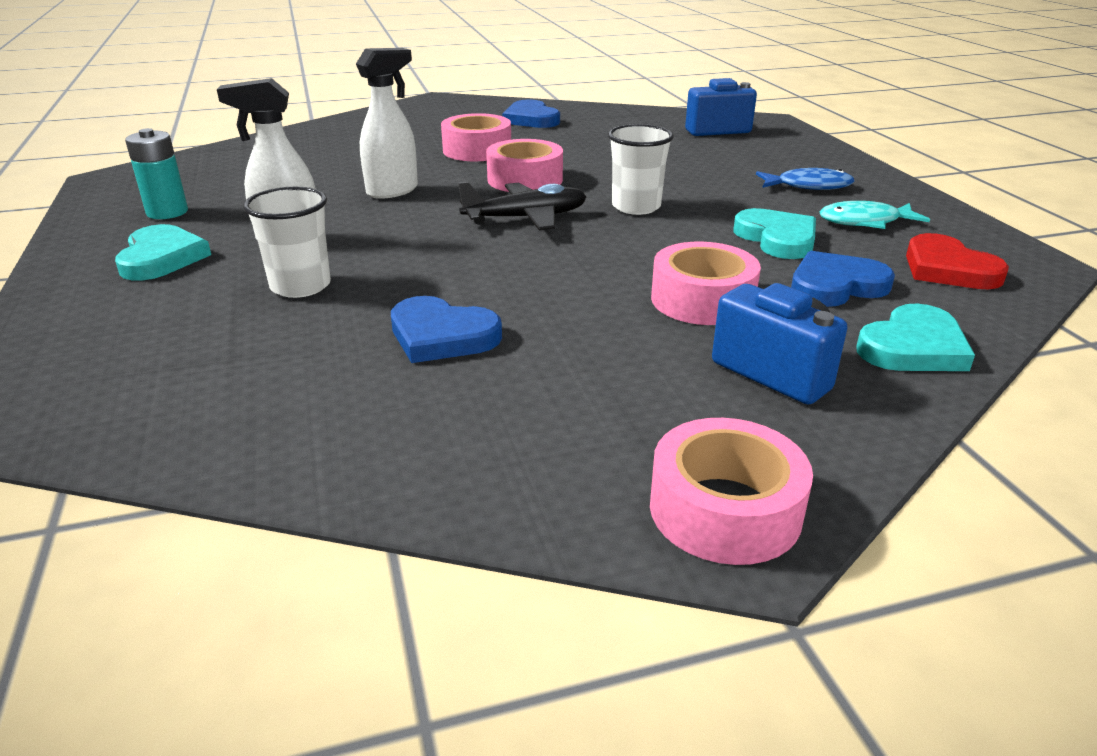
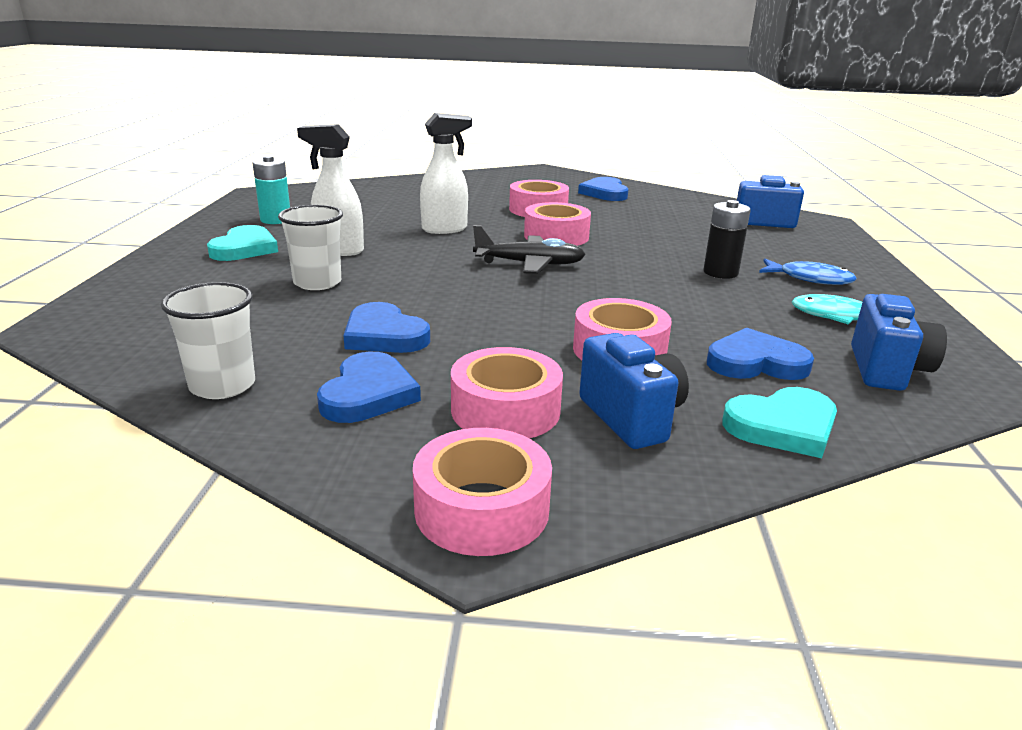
camera: 20 degrees right, 5 degrees down
white cup [608,124,674,215] -> white cup moved to [161,282,255,399]
turquoise heart [734,208,816,259] -> none
red heart [906,233,1009,289] -> blue camera [851,294,947,391]
none -> blue heart [317,352,421,423]
none -> pink tape [451,347,563,438]
none -> black battery [703,200,751,279]

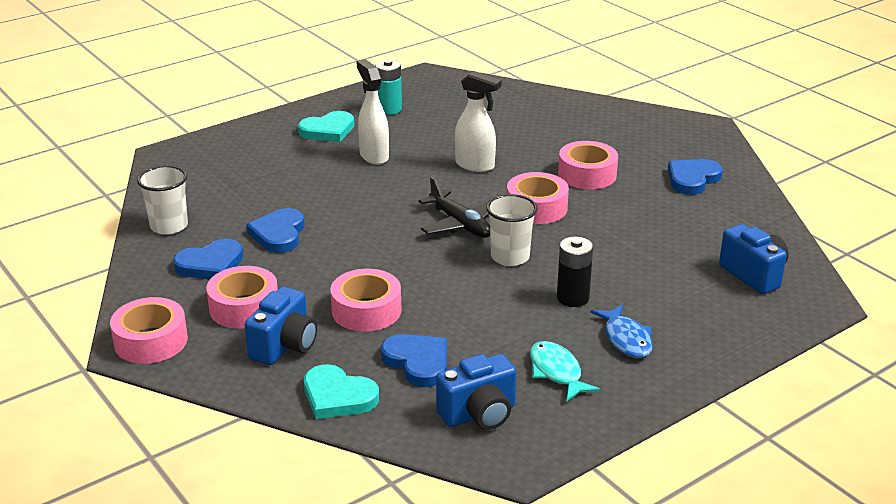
camera: 50 degrees right, 5 degrees up
white cup [278,205,343,290] -> white cup moved to [486,194,537,266]

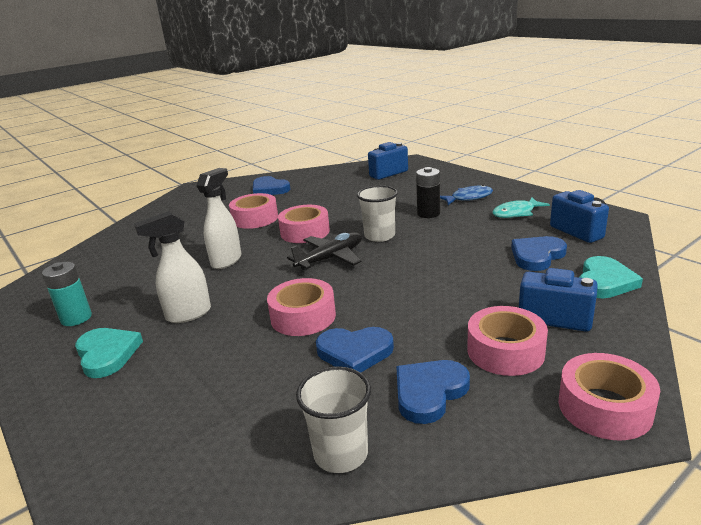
camera: 90 degrees left, 5 degrees down
blue heart [173,239,243,280] -> blue heart turned 105 degrees counterclockwise [396,360,470,424]
pink tape [330,269,401,332] -> pink tape moved to [267,278,336,336]

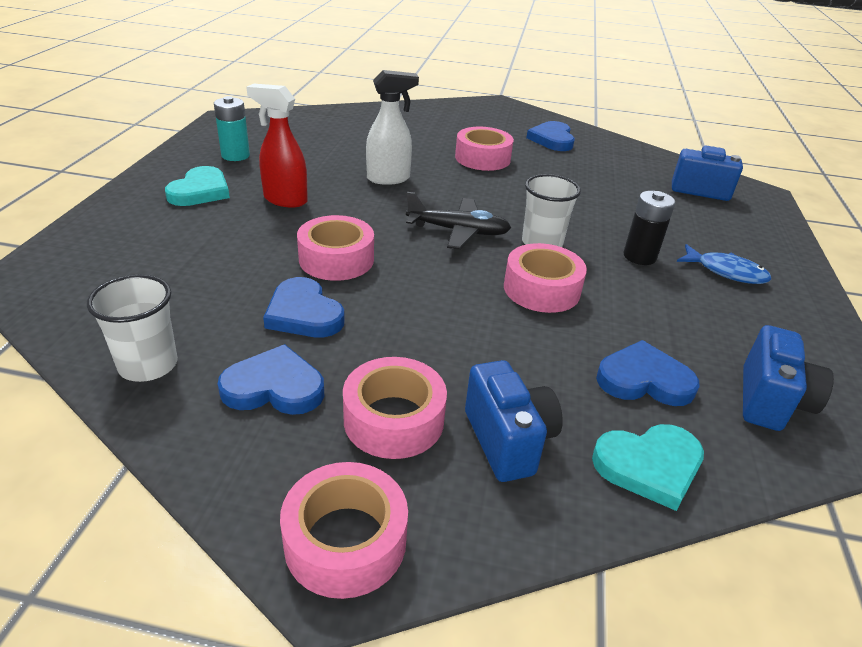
camera: 45 degrees right, 10 degrees up
white spray bottle [134,211,211,323] -> red spray bottle [246,84,308,208]
pink tape [278,205,330,243] -> pink tape moved to [504,243,587,313]
turquoise fish [493,197,550,218] -> none

